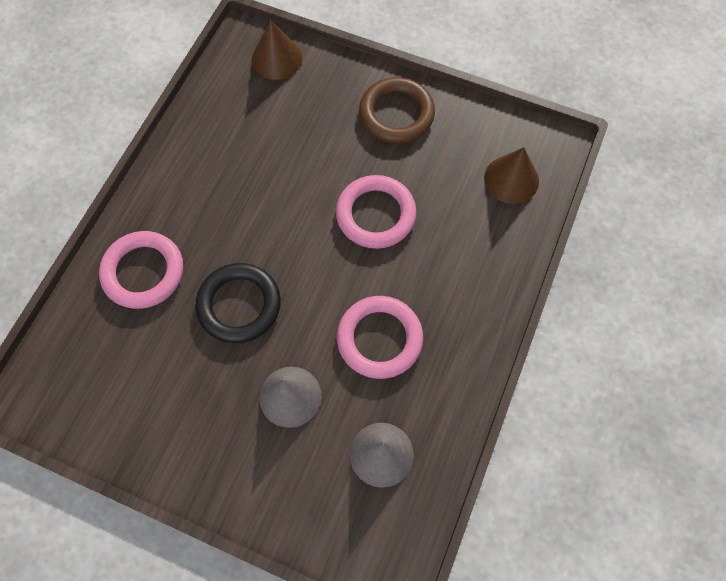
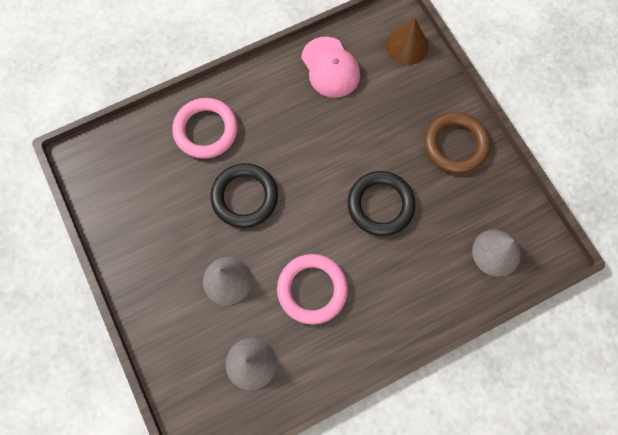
camera: 40 degrees right, 5 degrees up
pink ring [336,175,417,249] -> black ring [348,171,416,236]
brown cone [484,147,539,204] -> grey cone [472,230,521,277]
none -> pink cap [301,37,360,98]

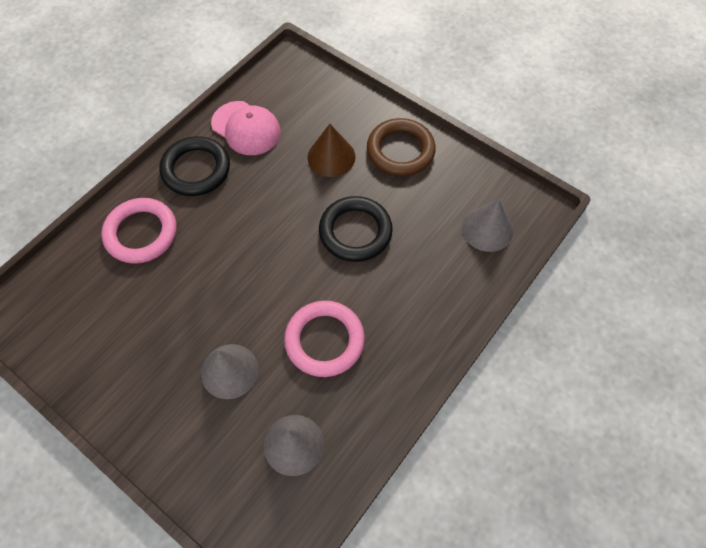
camera: 25 degrees left, 10 degrees down
black ring [210,163,278,228] -> black ring moved to [160,136,230,196]
brown cone [385,18,429,65] -> brown cone moved to [307,124,356,177]

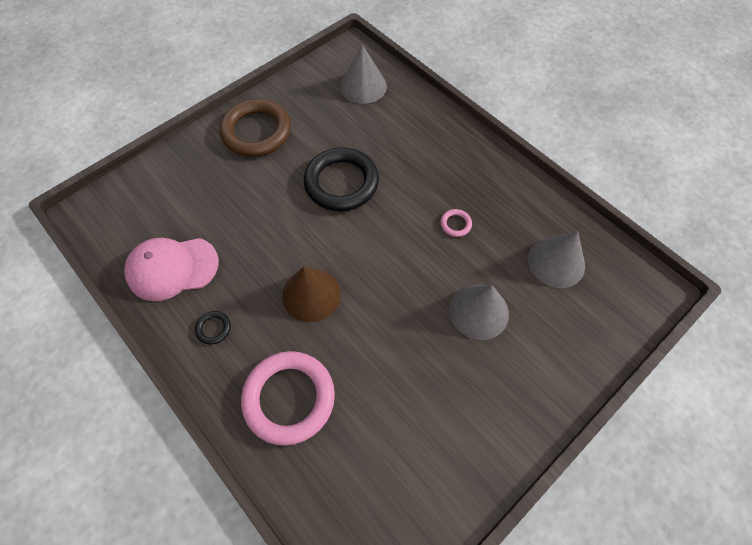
camera: 80 degrees left, 0 degrees up
black ring [160,136,230,196] -> black ring [195,311,231,345], size x0.41
pink cap [211,101,281,155] -> pink cap turned 150 degrees counterclockwise [124,238,219,301]
pink ring [284,301,365,377] -> pink ring [440,209,472,237], size x0.41
brown cone [307,124,356,177] -> brown cone moved to [282,266,341,322]

